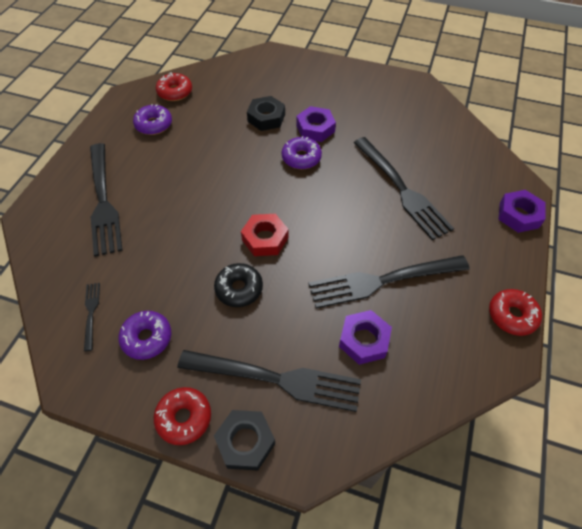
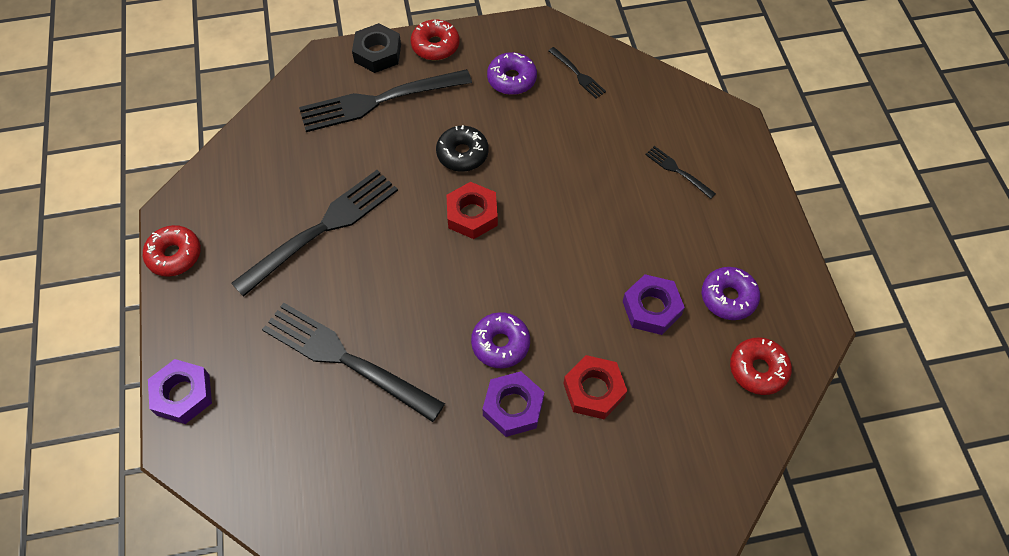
camera: 150 degrees right, 5 degrees up
black fork [90,143,123,257] -> black fork [645,146,716,199], size x0.45
black nut [247,96,285,131] -> red nut [563,355,627,419]
purple nut [339,310,392,365] -> purple nut moved to [622,274,685,335]

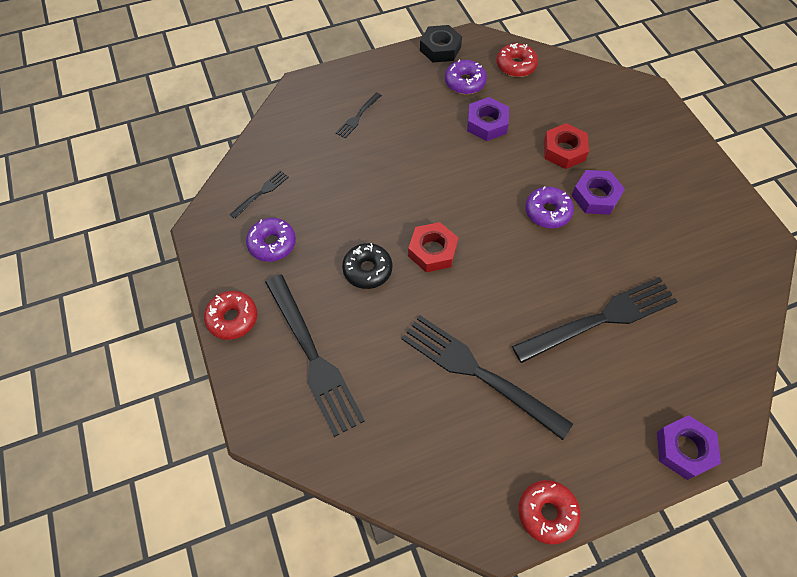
camera: 100 degrees left, 0 degrees up
black fork [262,303,445,422] -> black fork turned 135 degrees counterclockwise [512,277,678,363]
black nut [352,23,401,73] -> black nut moved to [420,25,462,63]

